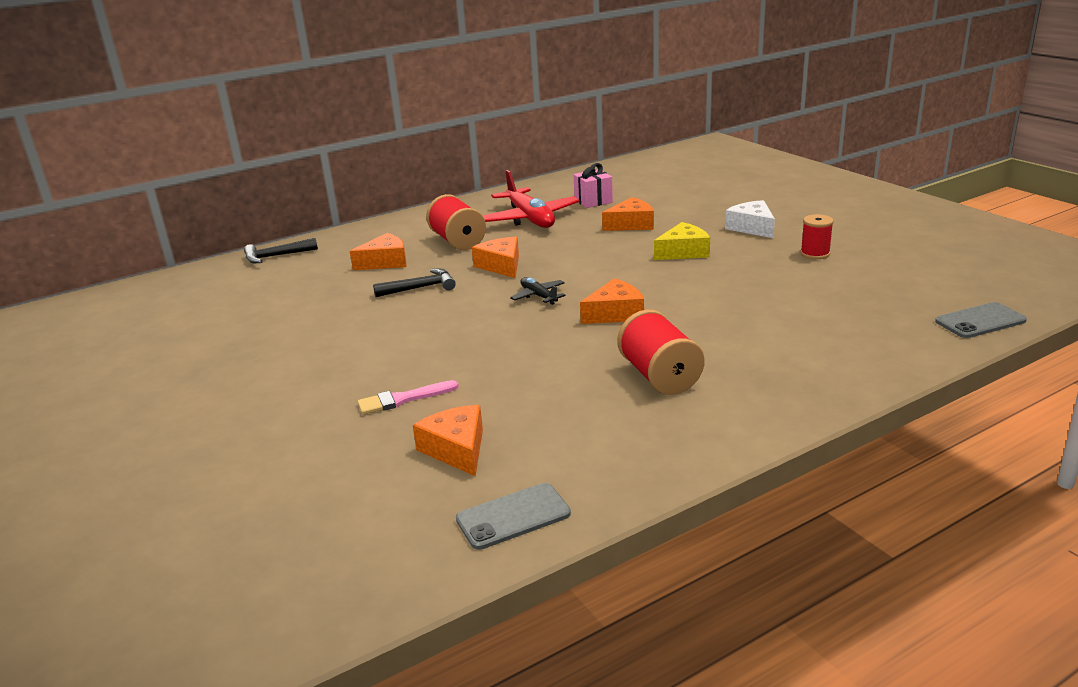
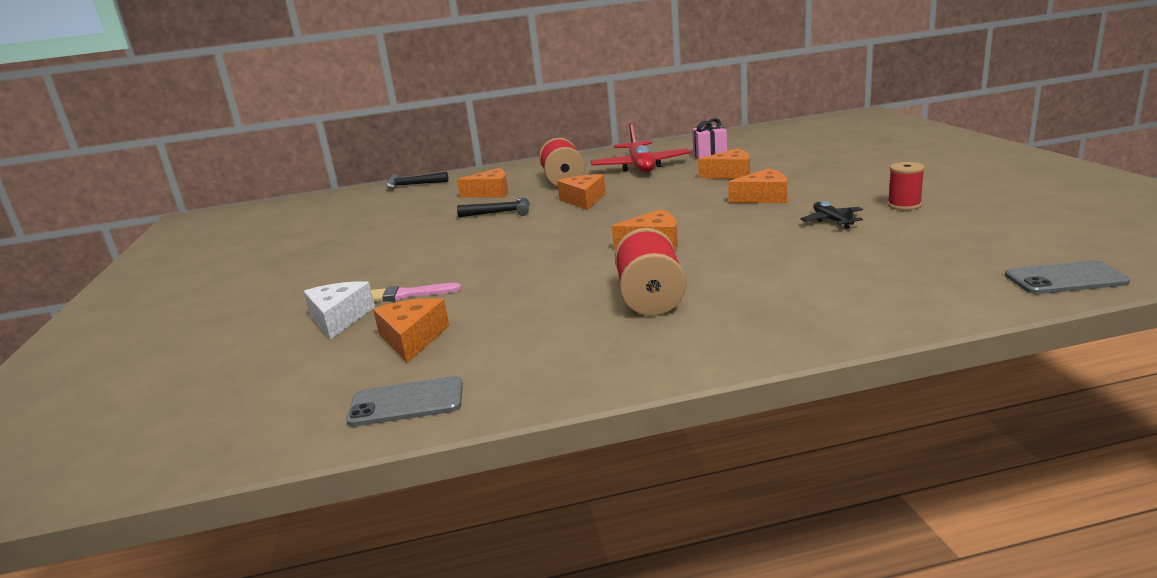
camera: 20 degrees right, 5 degrees down
black plane [510,277,566,305] -> black plane moved to [800,201,863,229]
yellow cheese [654,222,710,260] -> orange cheese [728,168,787,203]
white cheese [725,200,775,238] -> white cheese moved to [303,281,375,340]

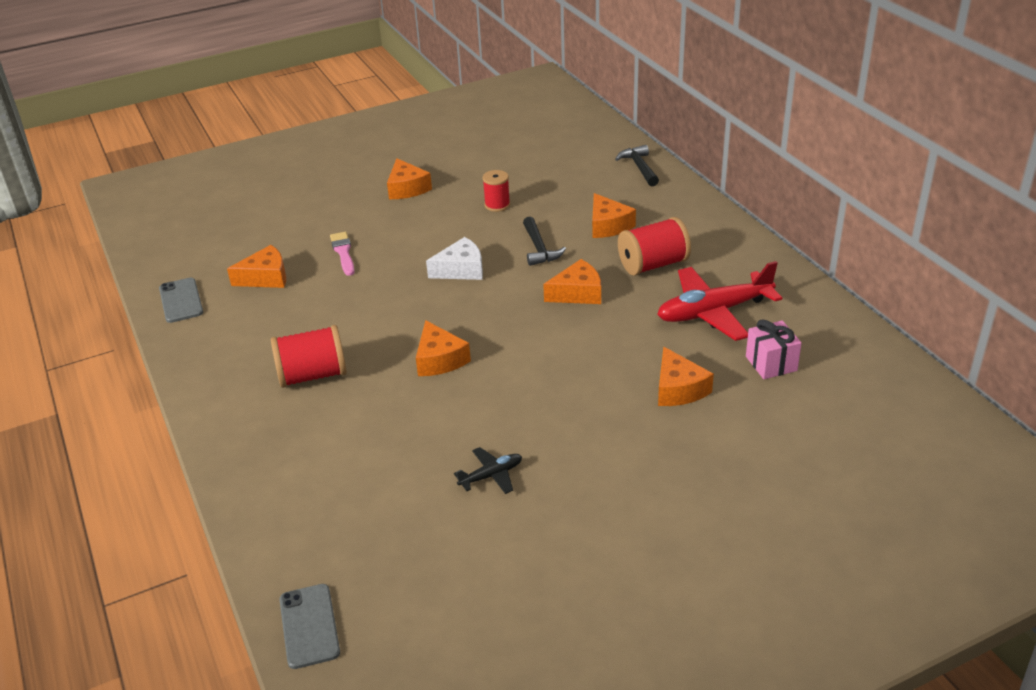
camera: 75 degrees right, 15 degrees up
white cheese [303,281,375,340] -> white cheese moved to [426,237,483,280]
orange cheese [728,168,787,203] -> orange cheese moved to [387,158,432,199]
red spool [887,162,925,210] -> red spool moved to [483,170,510,212]

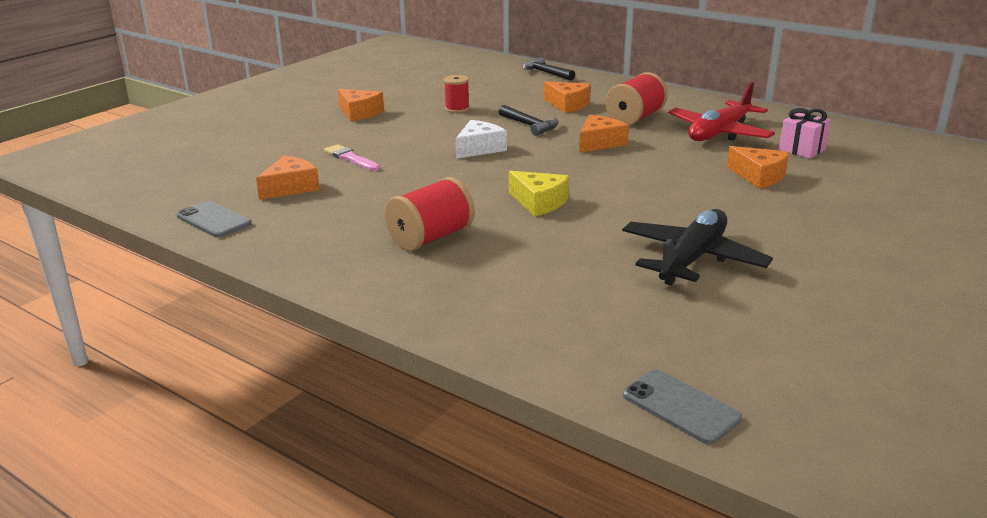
camera: 30 degrees left, 10 degrees down
orange cheese [416,320,471,376] -> yellow cheese [509,171,569,216]
black plane [454,447,522,494] -> black plane [622,209,773,286], size x2.08

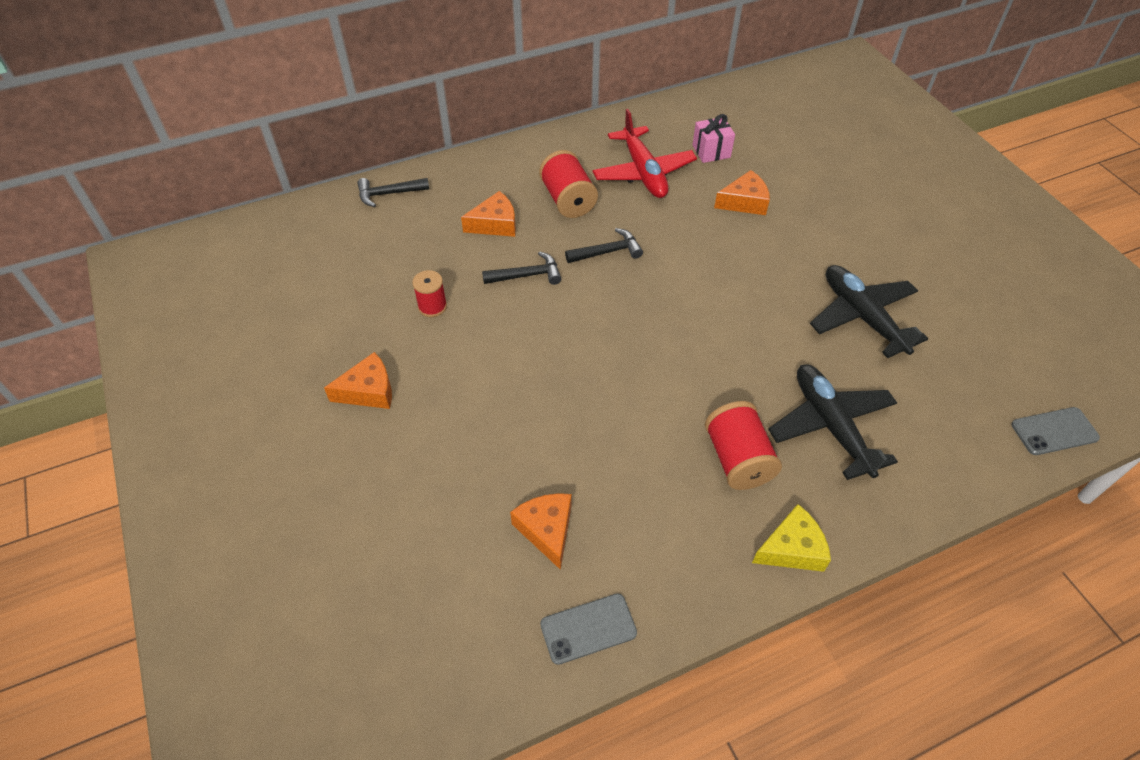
camera: 60 degrees left, 25 degrees up
pink brush [324,144,380,171] -> none
white cheese [455,120,507,159] -> none
yellow cheese [509,171,569,216] -> yellow cheese moved to [752,504,831,572]
orange cheese [579,115,629,153] -> black hammer [565,228,643,263]
none -> black plane [768,364,898,480]

